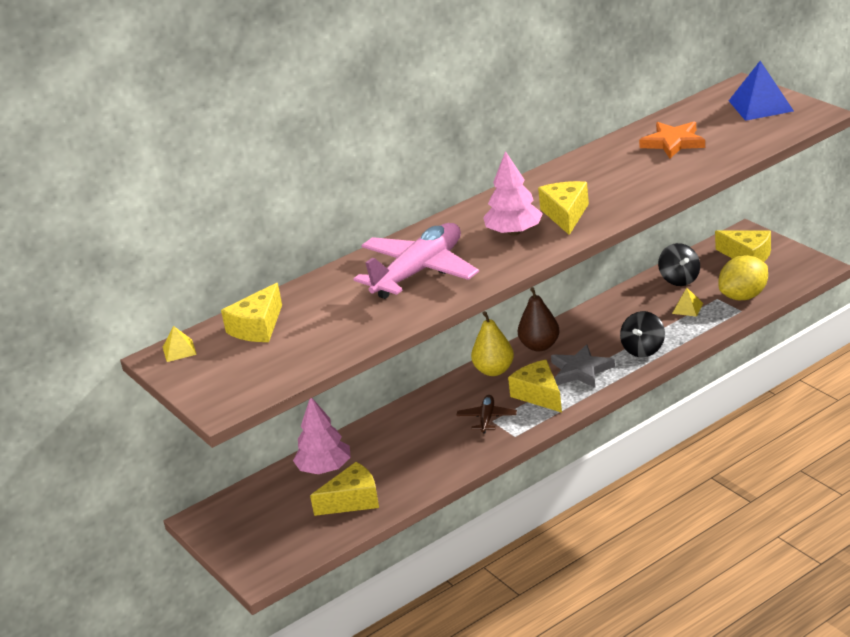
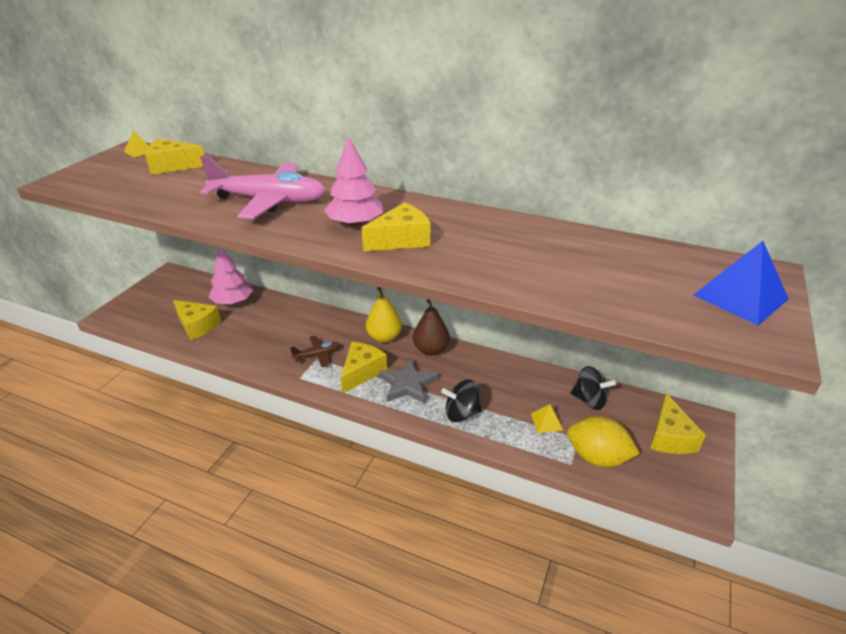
camera: 55 degrees right, 5 degrees up
orange star [639,122,705,159] -> none
black spinning top [658,243,700,286] -> black spinning top turned 105 degrees counterclockwise [571,366,616,410]

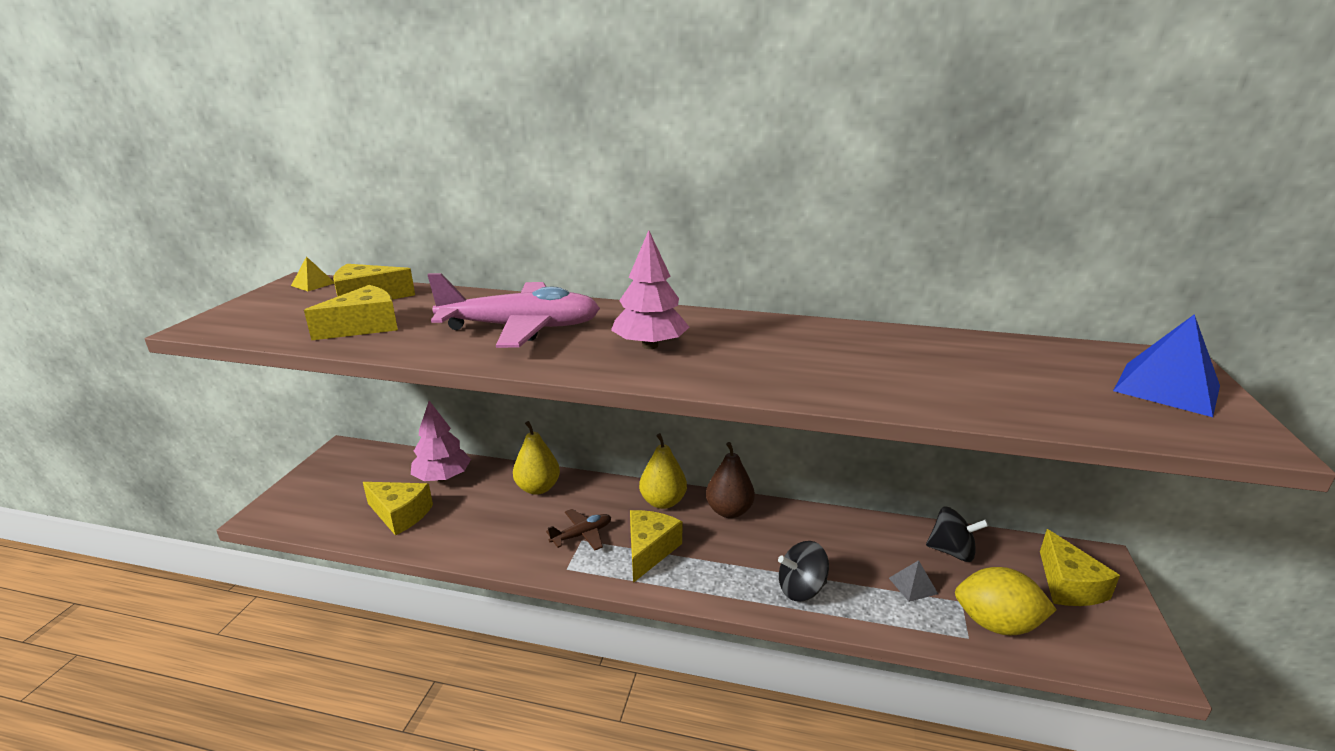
camera: 10 degrees left, 10 degrees down
yellow cheese [362,202,430,251] -> yellow cheese moved to [304,285,398,340]
grey star [379,358,439,404] -> none
yellow pyramid [531,404,563,433] -> grey pyramid [889,560,938,602]
none -> yellow pear [513,421,560,495]

